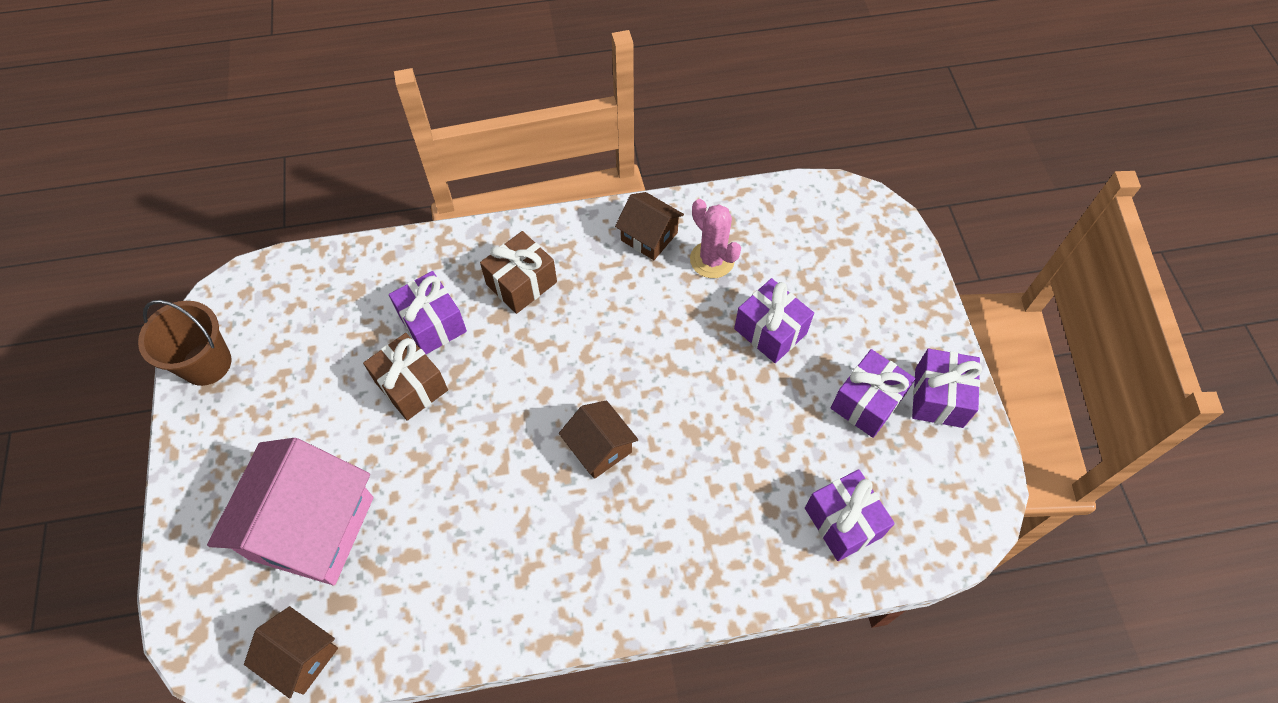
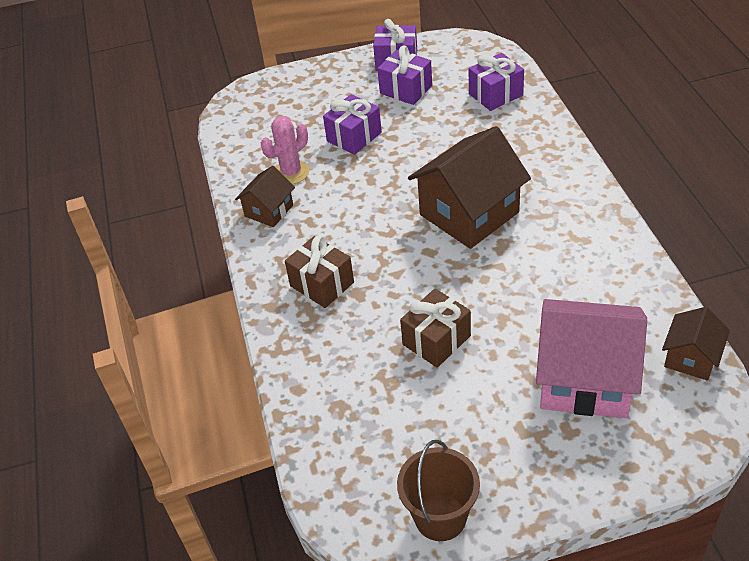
camera: 90 degrees left, 15 degrees down
purple gift [389,271,467,354] -> none
brown house [559,400,638,479] -> brown house [408,126,531,249], size x1.93

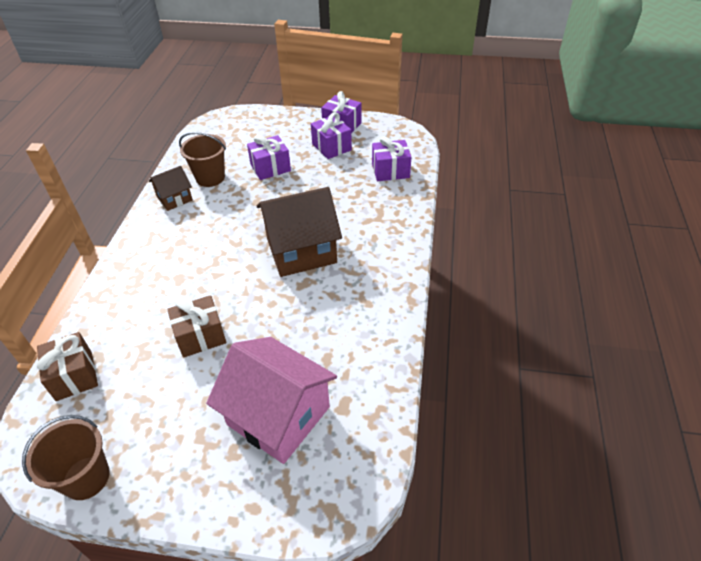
camera: 20 degrees right, 0 degrees up
pink cactus [261,116,309,184] -> brown bucket [179,132,226,187]
brown gift [285,235,354,308] -> brown gift moved to [37,332,98,401]
brown house [662,307,730,381] -> none

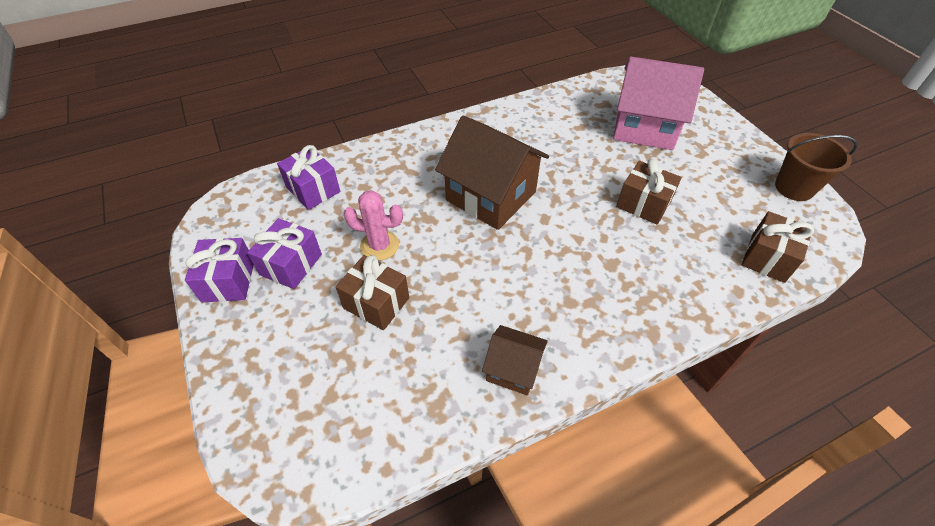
camera: 125 degrees left, 5 degrees up
brown bucket [179,132,226,187] -> none
pink house [206,337,337,464] -> pink house turned 75 degrees counterclockwise [613,57,704,150]
purple gift [247,135,291,180] -> brown gift [336,255,409,330]
none -> pink cactus [343,190,403,261]

